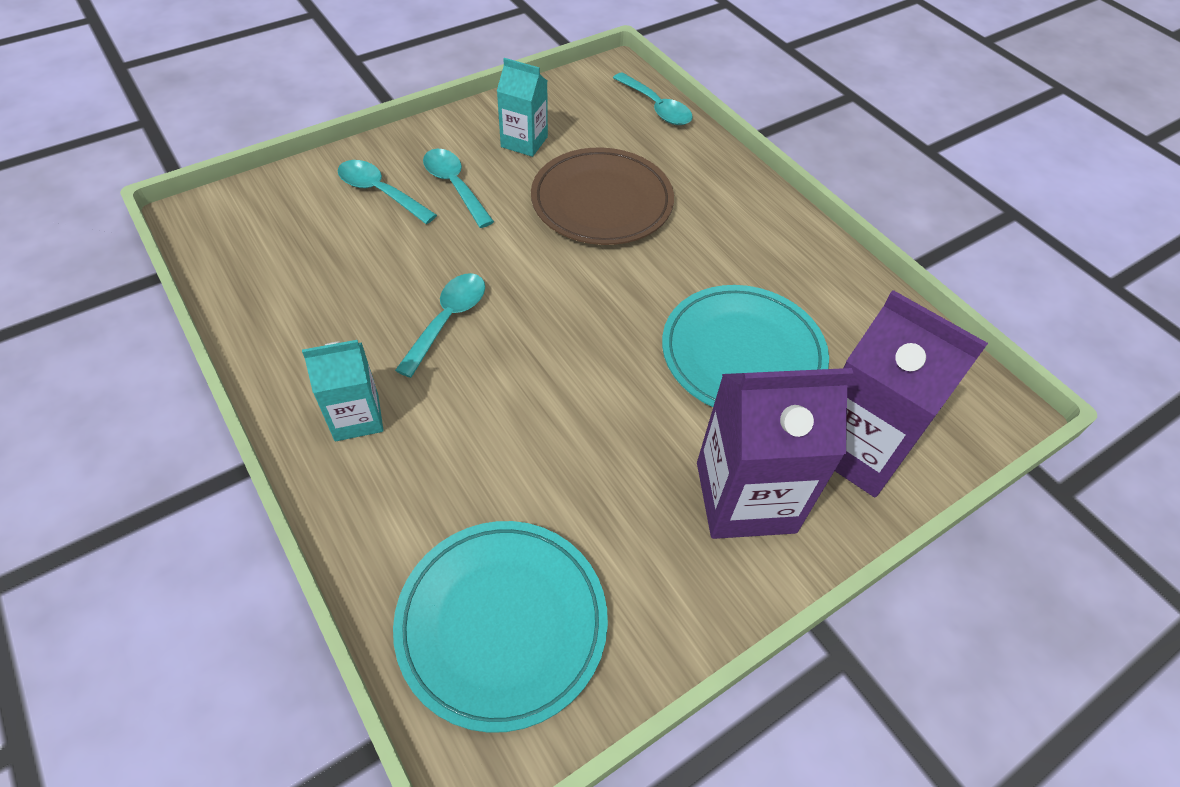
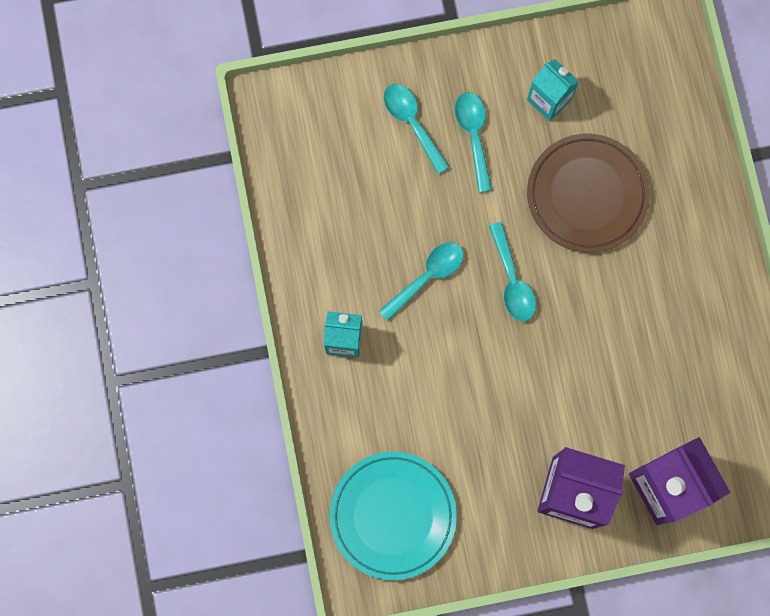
camera: 25 degrees right, 25 degrees up
turquoise spoon [613,72,693,125] -> turquoise spoon moved to [489,222,536,321]
turquoise plate [662,285,829,407] -> none

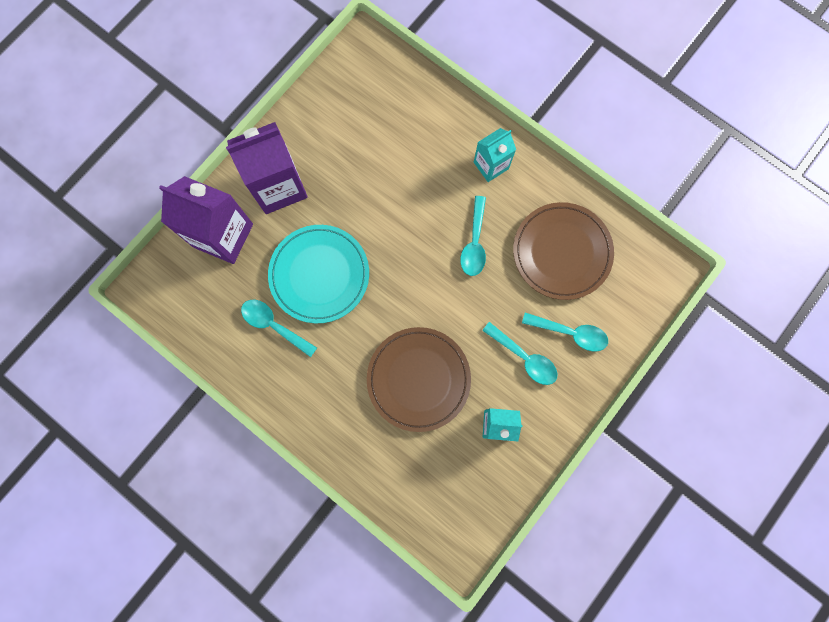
camera: 140 degrees right, 0 degrees up
turquoise plate [329,452,457,580] -> turquoise plate moved to [268,225,369,323]
turquoise spoon [489,222,536,321] -> turquoise spoon moved to [241,300,317,357]
none -> brown plate [513,202,614,300]

